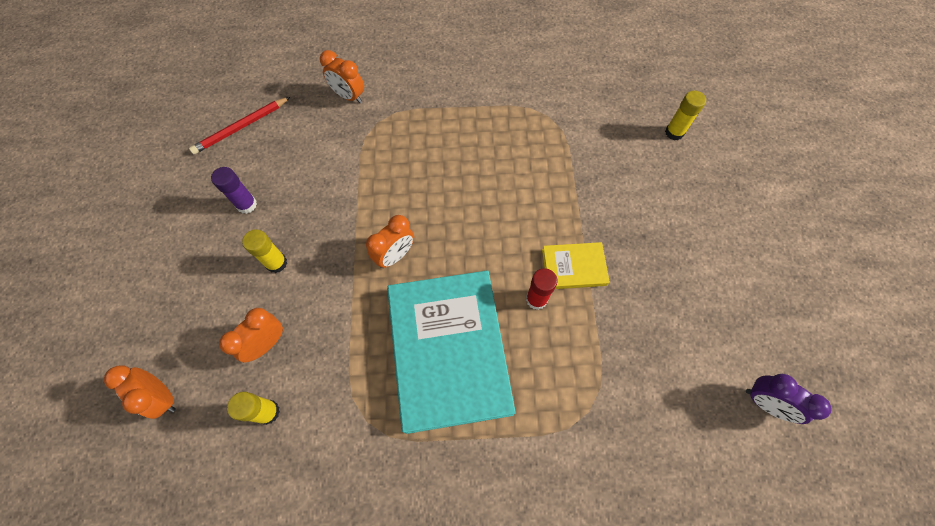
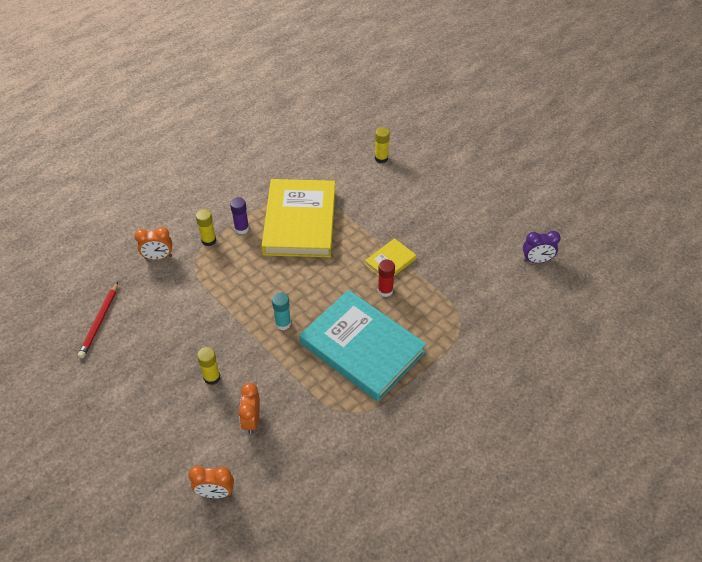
camera: 40 degrees left, 15 degrees down
purple glue stick [211,167,257,214] -> purple glue stick moved to [230,197,249,234]
yellow glue stick [227,391,280,425] -> yellow glue stick moved to [196,209,216,246]
orange clock [366,215,414,268] -> turquoise glue stick [272,293,291,330]
none -> yellow book [262,179,335,257]

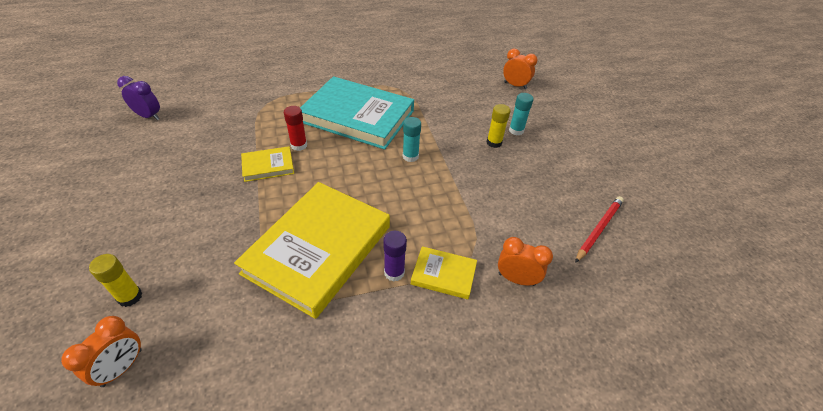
camera: 155 degrees left, 5 degrees down
yellow glue stick [196,209,216,246] -> yellow book [411,246,477,300]
orange clock [238,383,260,434] -> orange clock moved to [61,316,142,387]
turquoise book [300,290,427,402] -> turquoise book turned 45 degrees counterclockwise [300,76,414,149]
none -> turquoise glue stick [509,93,534,135]

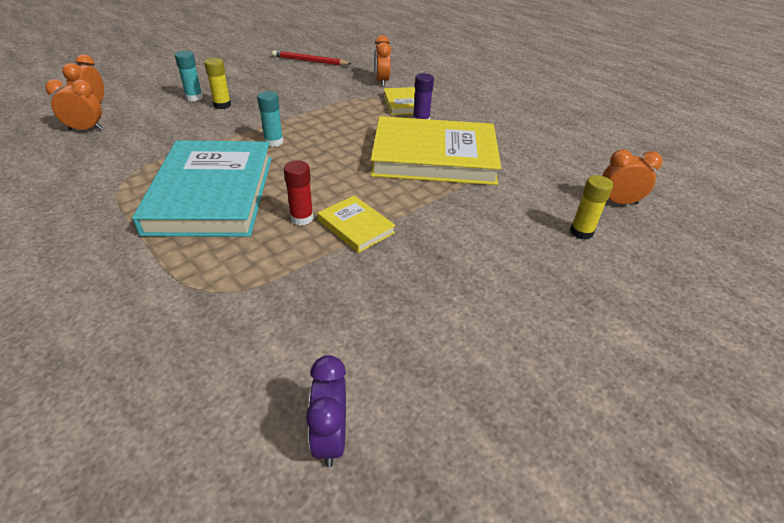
camera: 115 degrees left, 5 degrees down
none -> orange clock [45,79,103,130]

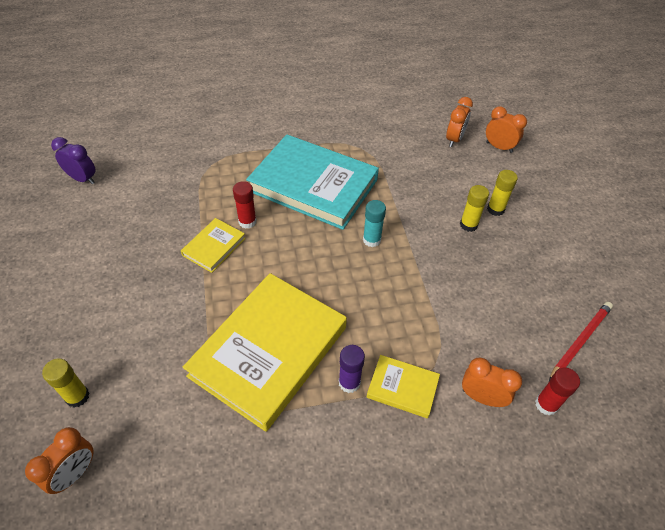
camera: 120 degrees right, 10 degrees up
turquoise glue stick [175,51,203,101] -> yellow glue stick [487,170,518,216]
yellow book [317,196,396,253] -> yellow book turned 45 degrees counterclockwise [181,218,246,273]
none -> red glue stick [535,368,580,416]

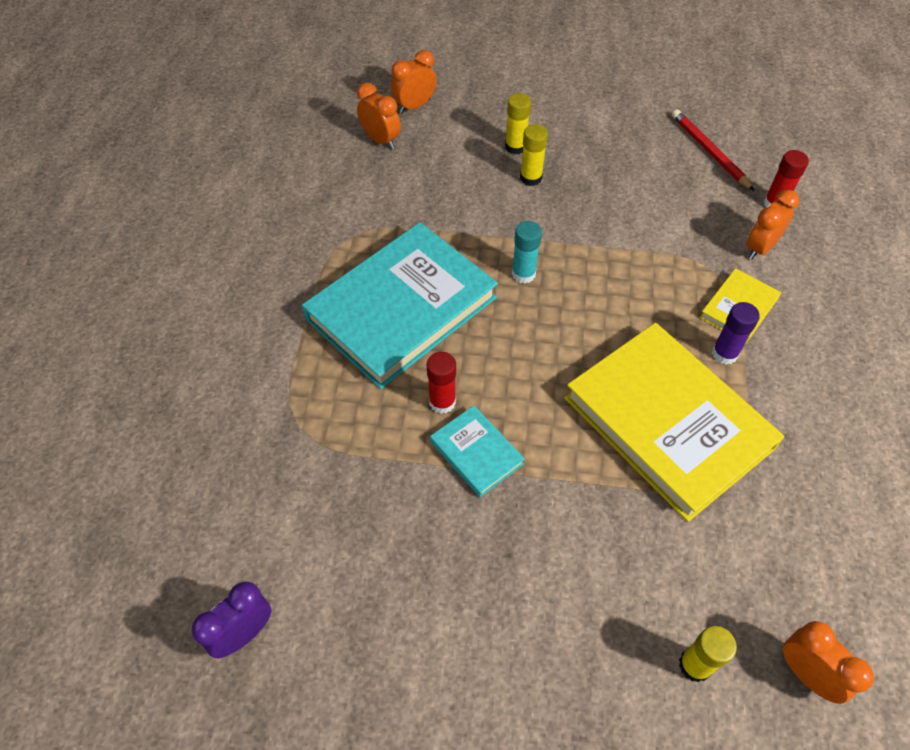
camera: 70 degrees left, 5 degrees up
yellow book [181,218,246,273] -> turquoise book [430,405,525,497]

